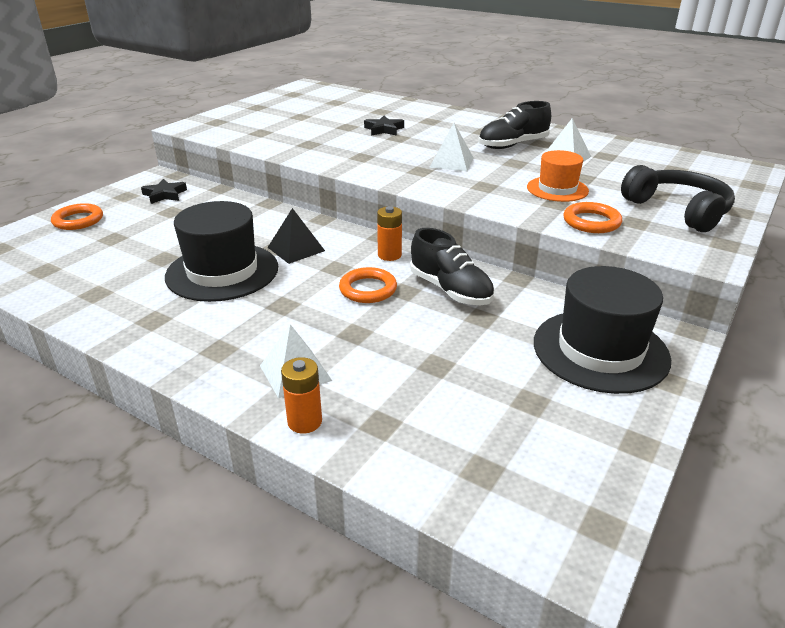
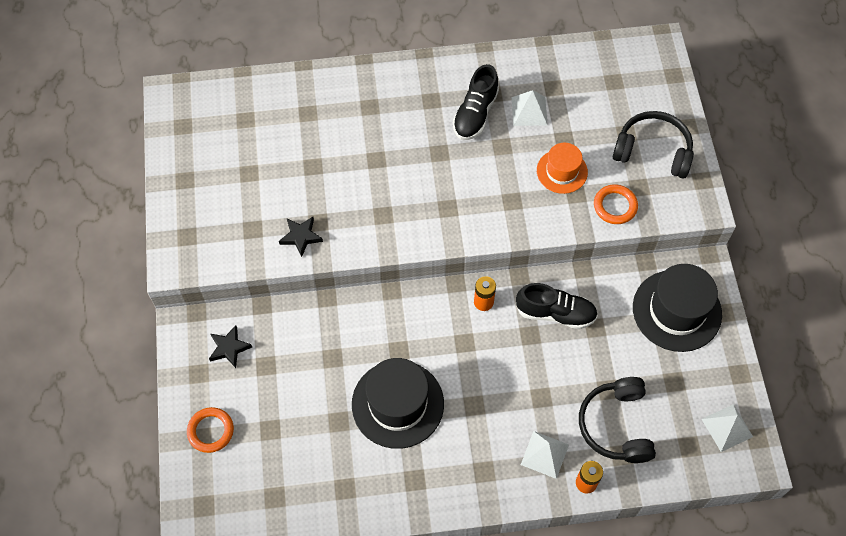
camera: 40 degrees left, 30 degrees up
black pyramid [267,208,325,264] -> none
orange ring [339,267,397,303] -> none
black star [364,116,404,136] -> black star moved to [279,217,323,257]
white pyramid [429,123,474,171] -> white pyramid moved to [702,404,753,452]
none -> black headphones [579,377,656,463]

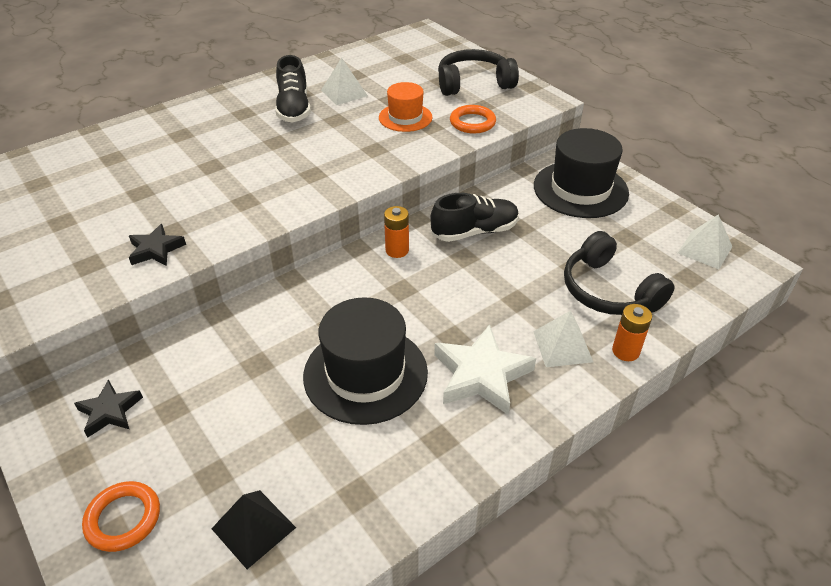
camera: 30 degrees left, 20 degrees down
none -> black pyramid [212,490,296,569]
none -> white star [434,324,536,415]

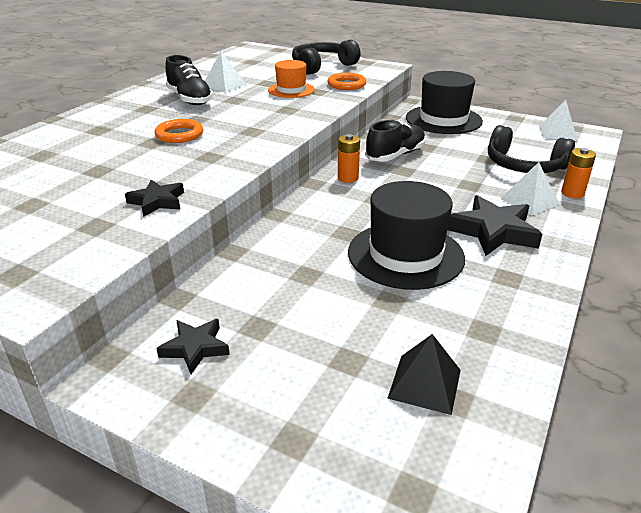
camera: 25 degrees left, 10 degrees down
orange ring [82,481,160,552] -> orange ring moved to [155,119,203,143]
white star [434,324,536,415] -> black star [447,195,542,256]

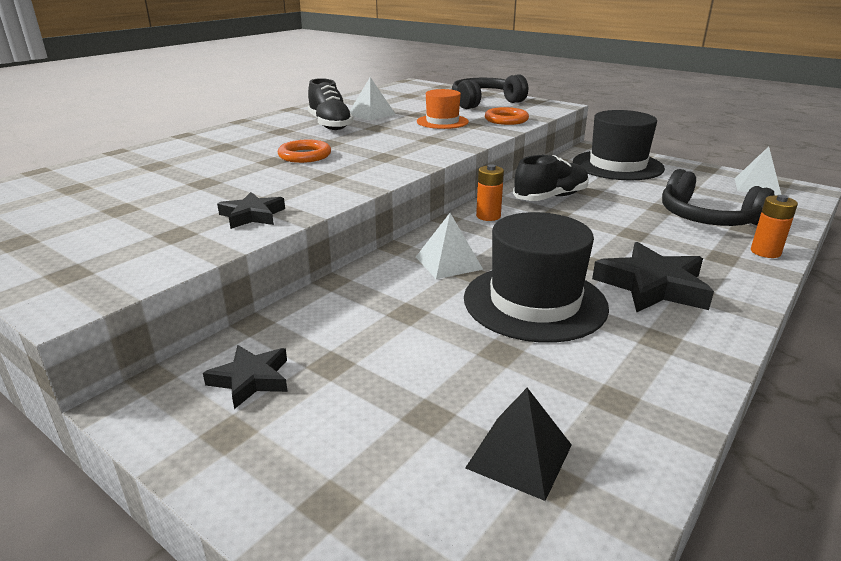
camera: 10 degrees right, 5 degrees down
white pyramid [500,162,560,215] -> white pyramid moved to [416,213,483,279]

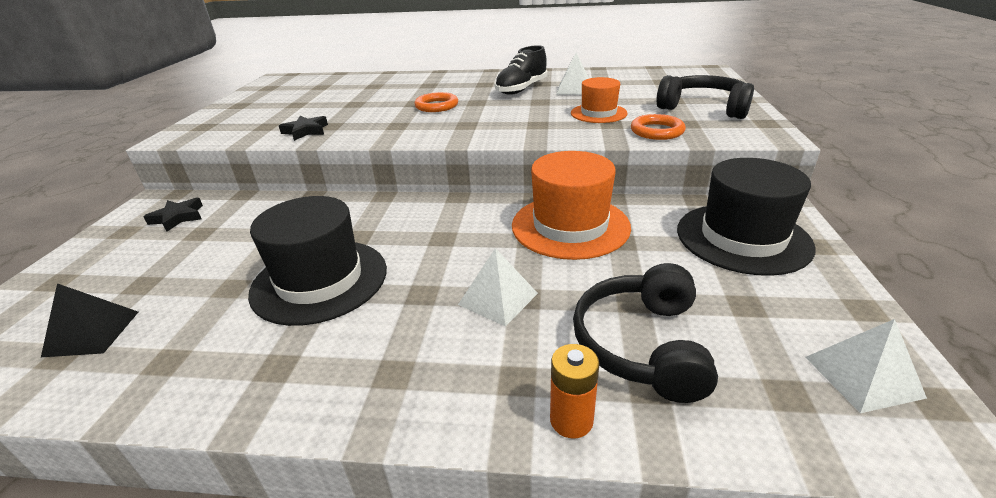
camera: 60 degrees right, 5 degrees up
white pyramid [416,213,483,279] -> white pyramid moved to [458,248,538,327]
orange battery [476,164,504,221] -> none
black shoe [513,155,589,201] -> orange hat [512,151,631,260]
black star [592,242,714,312] -> none

